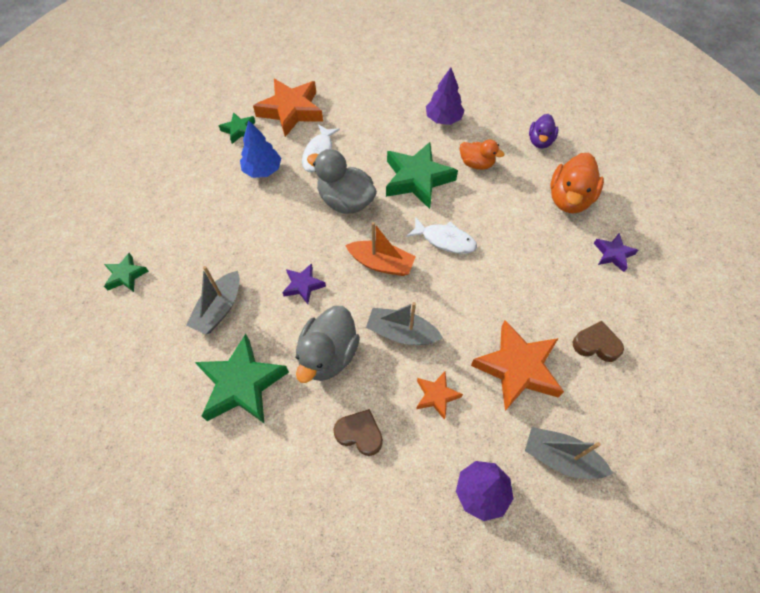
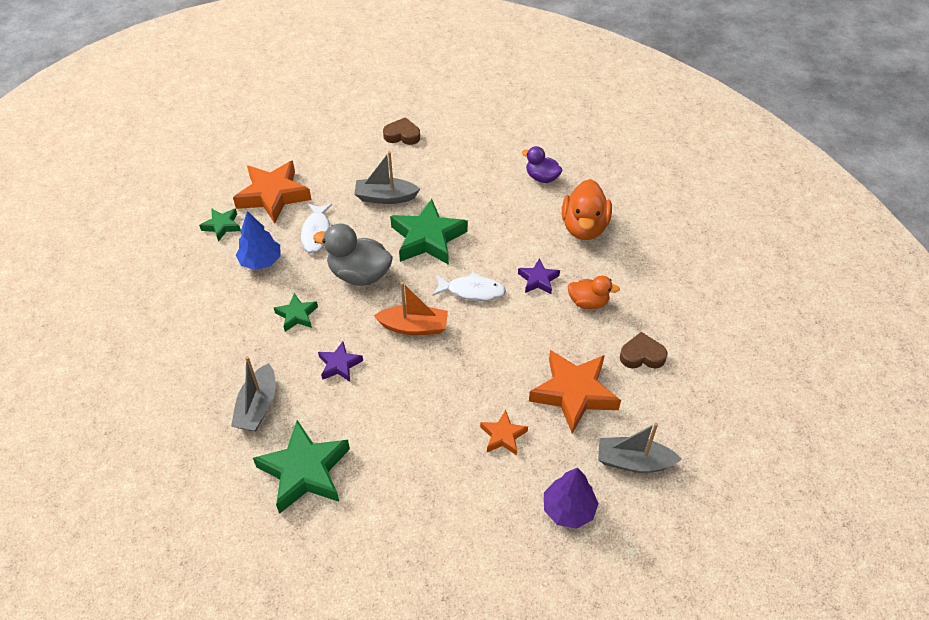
camera: 15 degrees left, 10 degrees down
green star [104,253,149,292] -> green star moved to [274,293,318,332]
grey duck [296,306,360,383] -> none
brown heart [333,409,383,456] -> brown heart moved to [383,117,420,145]
grey boat [366,302,443,345] -> grey boat moved to [354,151,420,204]
purple tree [426,67,465,125] -> none
orange duck [460,139,504,170] -> orange duck moved to [567,276,620,309]
purple duck [529,114,558,149] -> purple duck turned 120 degrees clockwise [522,146,562,183]
purple star [593,233,638,272] -> purple star moved to [518,258,560,294]

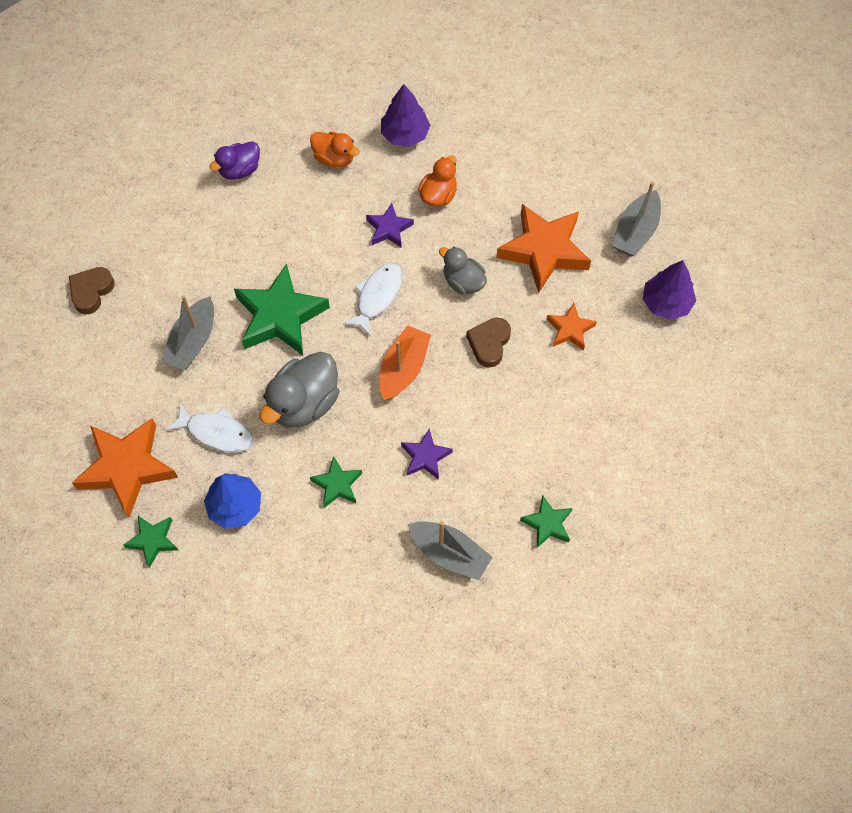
camera: 70 degrees left, 15 degrees up
green star [253,420,350,514] -> green star [520,495,573,548], size x0.52
orange duck [562,179,612,240] -> orange duck [310,132,360,168], size x0.61
brown heart [620,332,668,369] -> brown heart moved to [466,318,511,368]
none -> purple tree [381,84,431,147]
none -> grey duck [439,247,487,295]

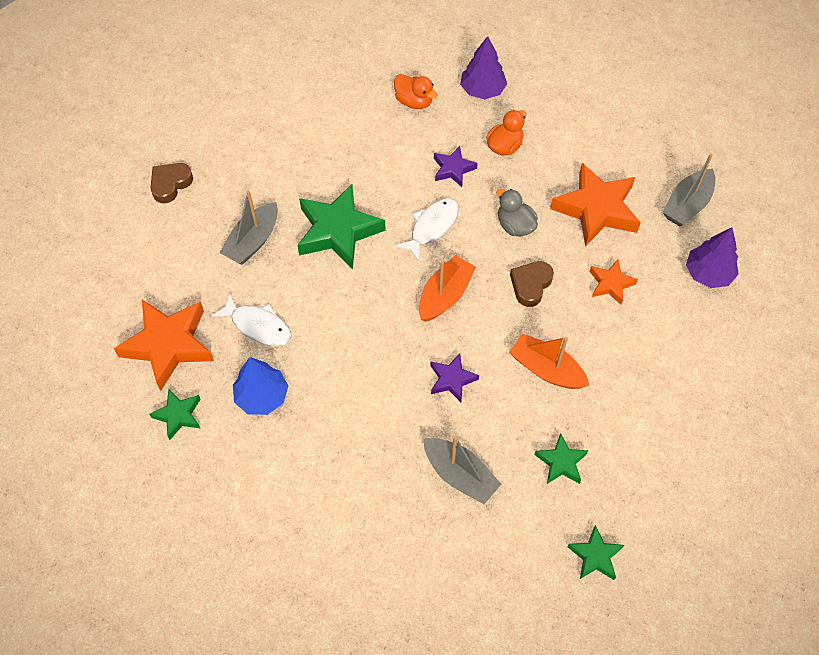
camera: 10 degrees right, 5 degrees down
purple duck [209,141,260,180] -> none
grey duck [260,352,339,428] -> none
green star [310,456,362,508] -> green star moved to [568,525,624,580]
none -> orange boat [509,333,590,389]

